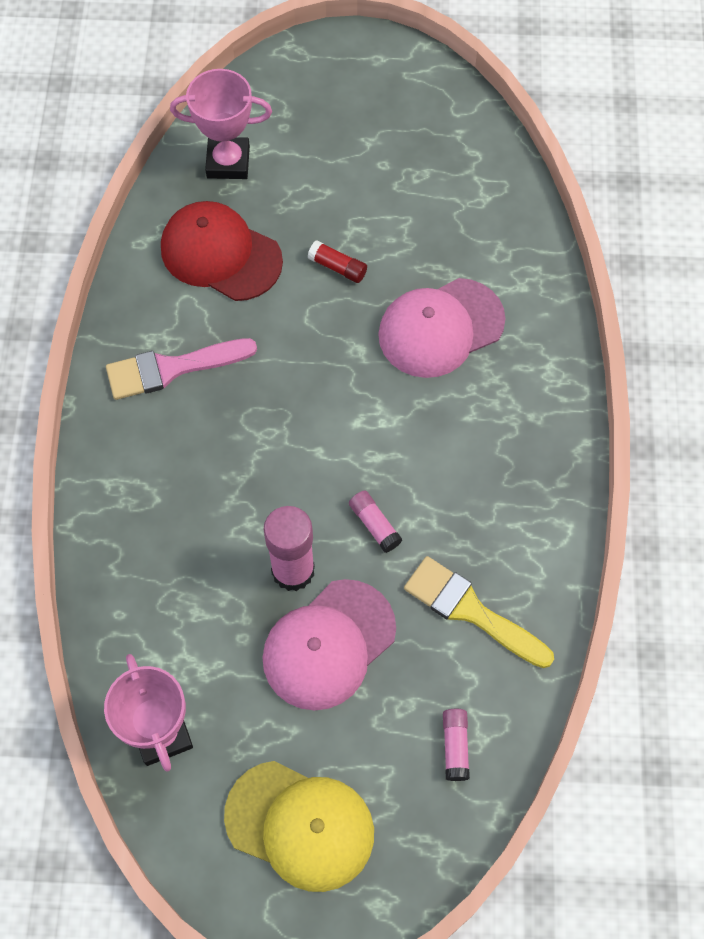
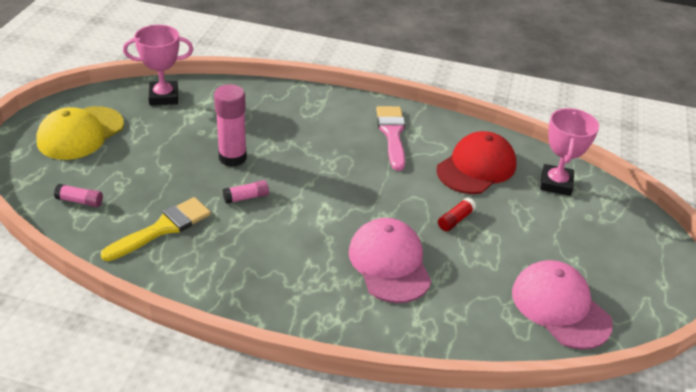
camera: 100 degrees right, 25 degrees down
pink cap [263,579,396,710] -> pink cap moved to [512,260,613,350]

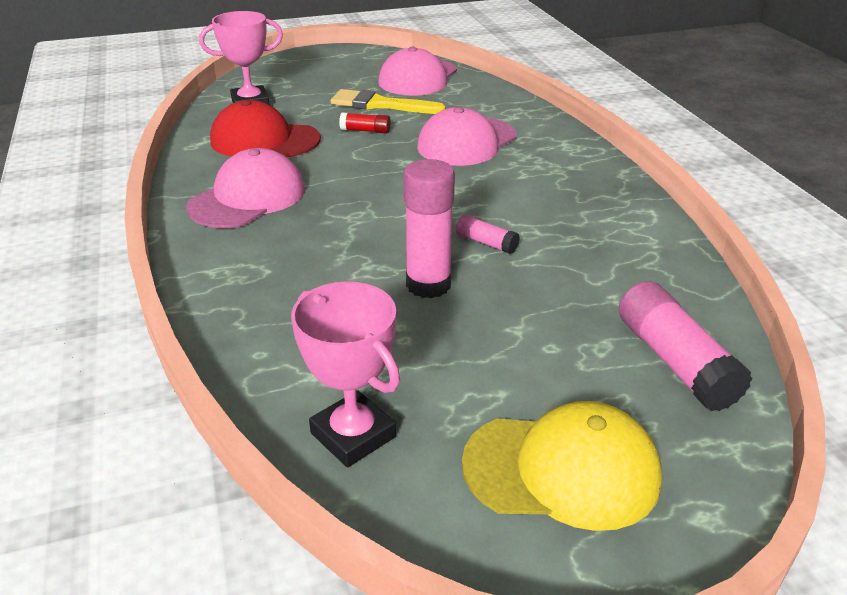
camera: 120 degrees left, 5 degrees down
pink glue stick [54,184,103,207] -> pink glue stick [619,281,753,411], size x1.93
yellow brush [101,197,211,261] -> yellow brush moved to [331,89,446,114]
pink brush [376,106,405,171] -> pink cap [186,148,305,228]

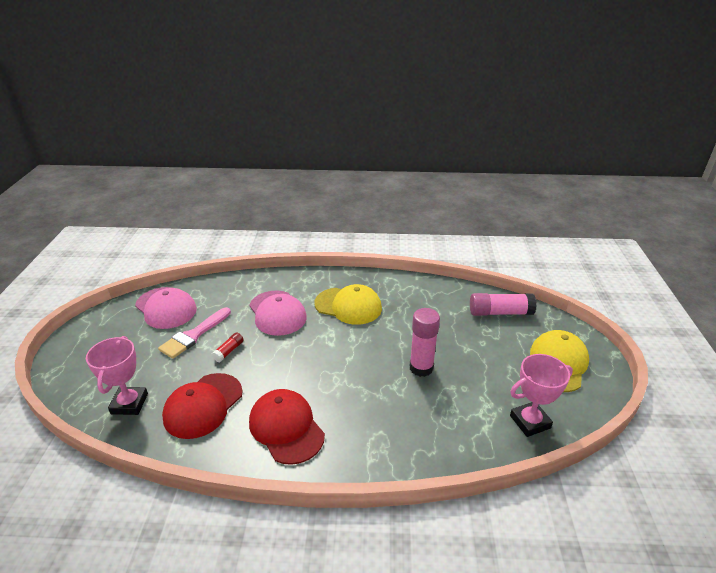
camera: 70 degrees left, 0 degrees up
pink cap [186,148,305,228] -> red cap [249,389,325,465]
yellow brush [331,89,446,114] -> pink brush [158,307,231,359]
pink glue stick [456,214,520,254] -> none
none -> yellow cap [314,284,382,325]

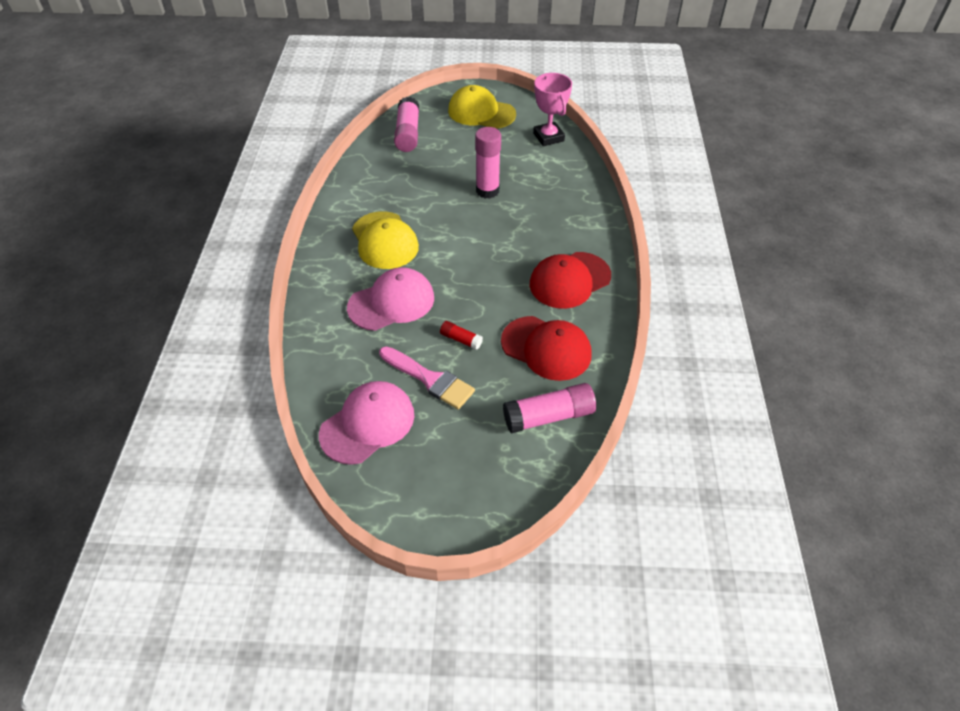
camera: 90 degrees left, 15 degrees up
pink trophy [86,336,148,415] -> pink glue stick [503,383,596,434]
yellow cap [314,284,382,325] -> yellow cap turned 135 degrees clockwise [352,211,419,269]

